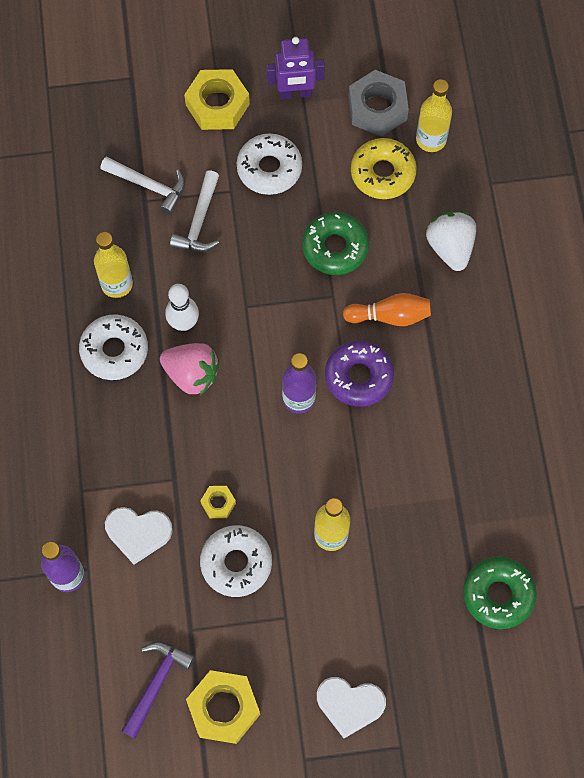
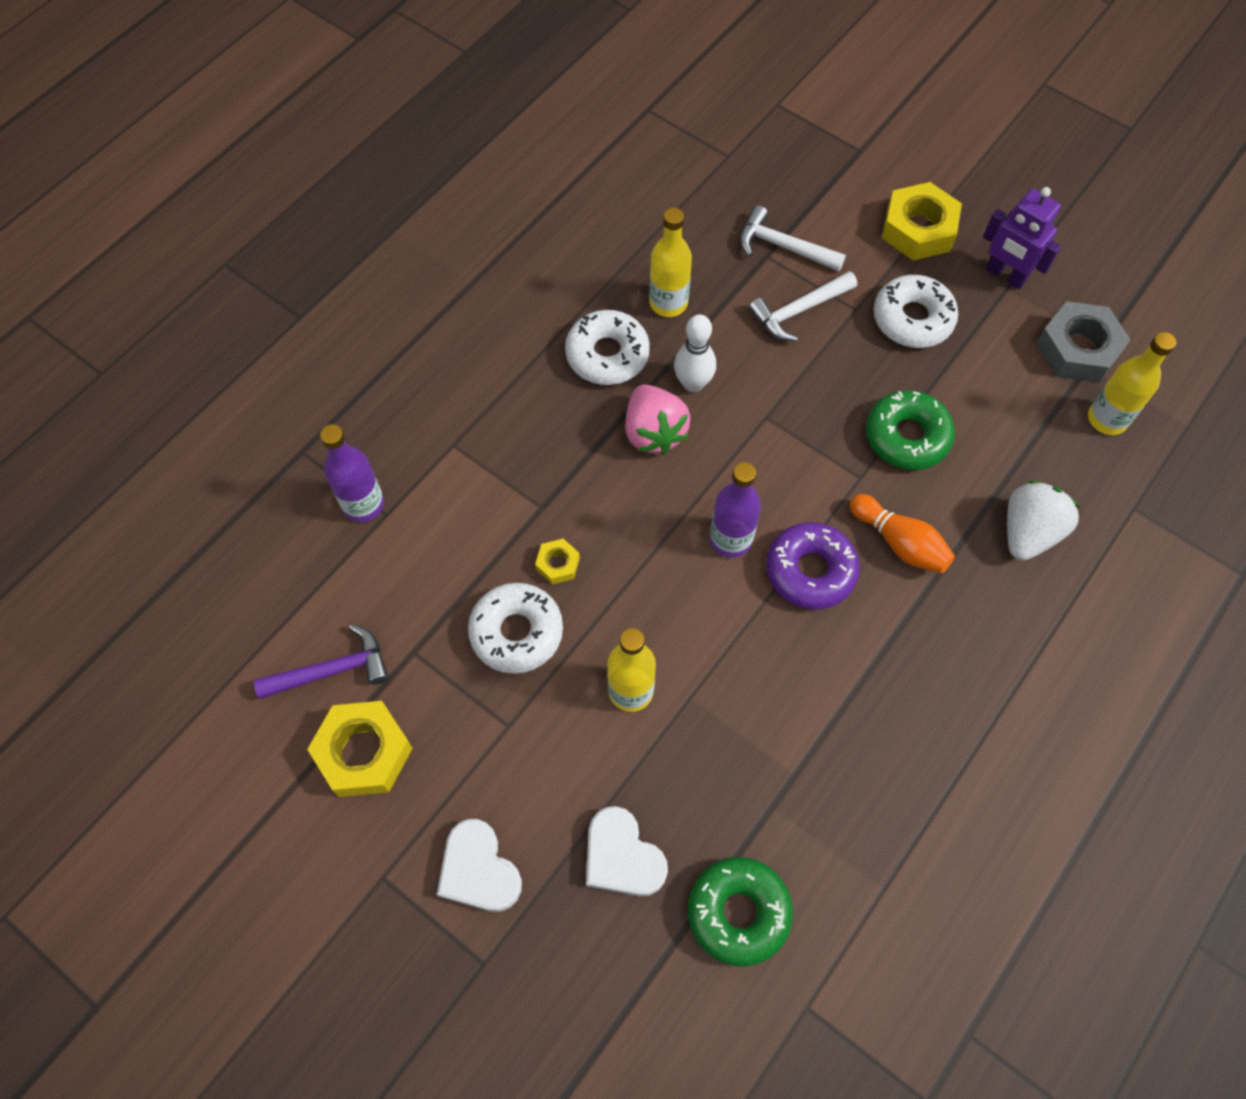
camera: 45 degrees right, 5 degrees down
white hammer [101,157,185,215] -> white hammer turned 135 degrees clockwise [740,205,846,272]
white heart [105,507,173,565] -> white heart moved to [586,806,668,896]
yellow donut [351,138,417,199] -> none

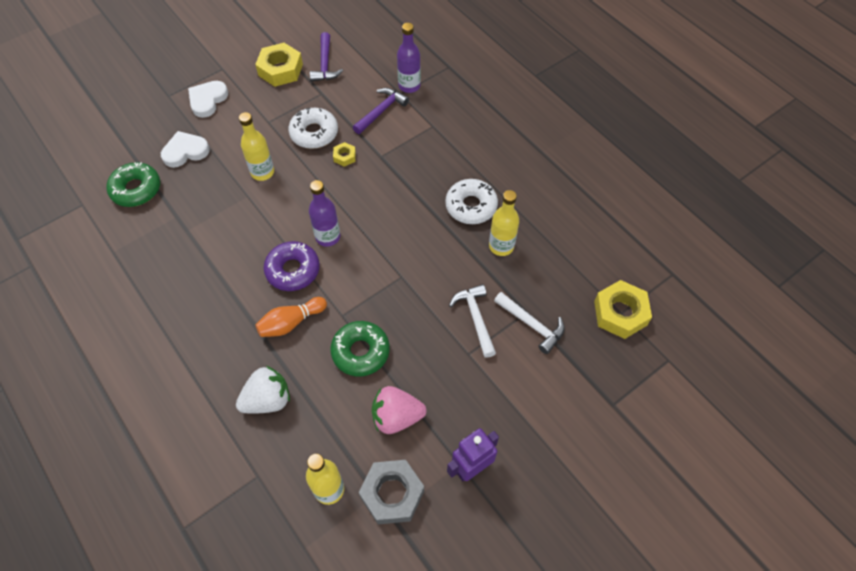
camera: 105 degrees right, 5 degrees down
white heart [437,819,522,912] -> white heart turned 45 degrees counterclockwise [188,81,228,118]
pink strawberry [625,384,690,455] -> pink strawberry moved to [372,386,427,434]
white bowling pin [674,314,716,392] -> none
white hammer [740,205,846,272] -> white hammer turned 90 degrees clockwise [494,292,565,354]
white donut [873,275,958,348] -> none
yellow nut [882,182,962,261] -> yellow nut moved to [594,280,652,339]
white strawberry [1007,480,1080,561] -> white strawberry turned 75 degrees counterclockwise [236,366,290,414]
none -> purple hammer [353,88,409,134]

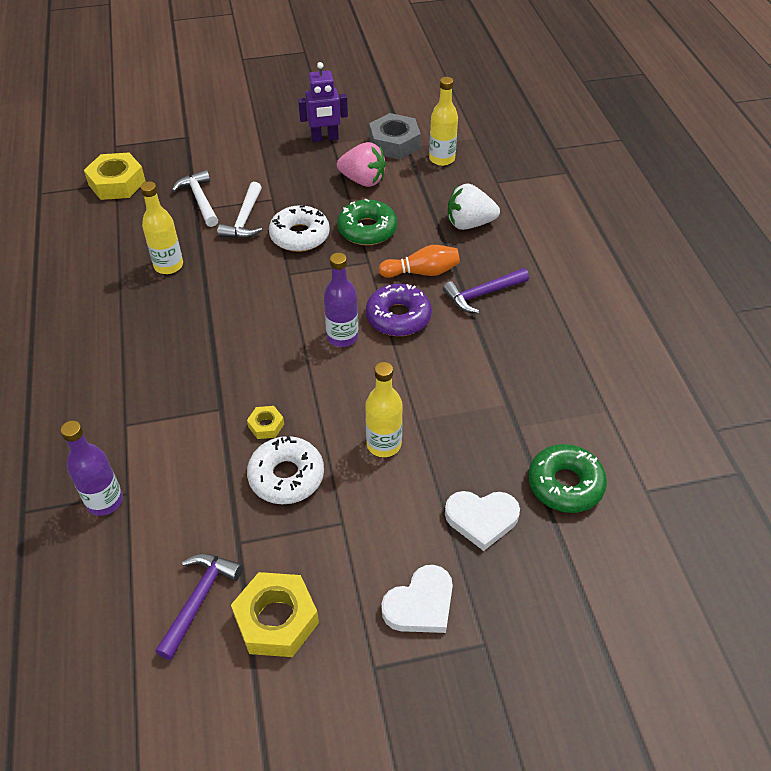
camera: 155 degrees left, 10 degrees down
purple hammer [353,88,409,134] -> purple hammer moved to [443,268,529,313]
white donut [445,179,498,224] -> white donut moved to [269,205,330,252]

